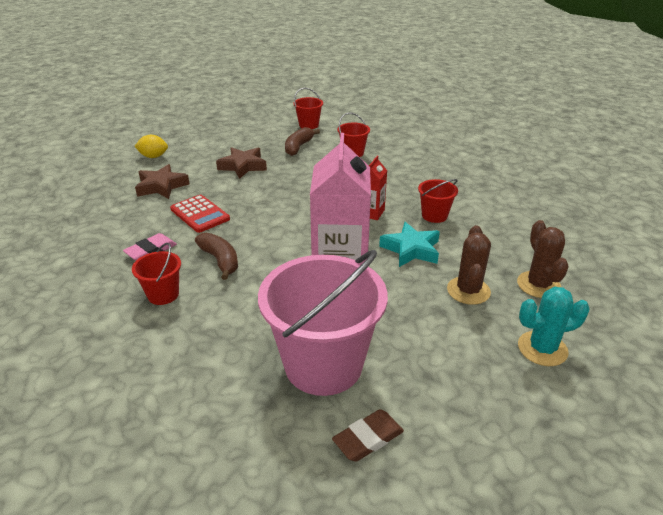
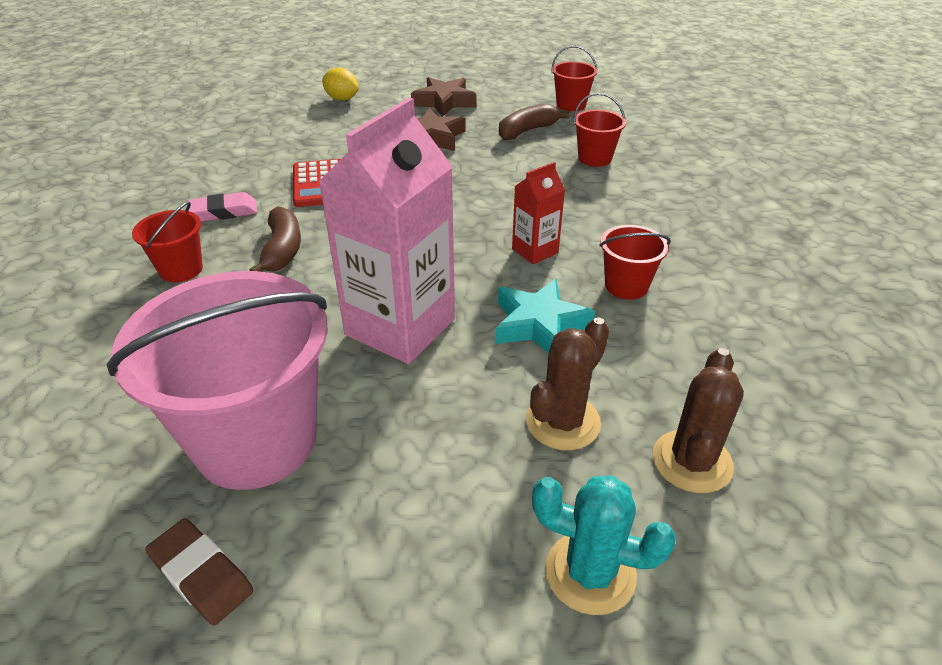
camera: 30 degrees right, 5 degrees up
brown star [135,164,190,199] -> brown star moved to [411,77,477,117]
brown eraser [332,409,404,462] -> brown eraser turned 45 degrees clockwise [145,518,253,626]

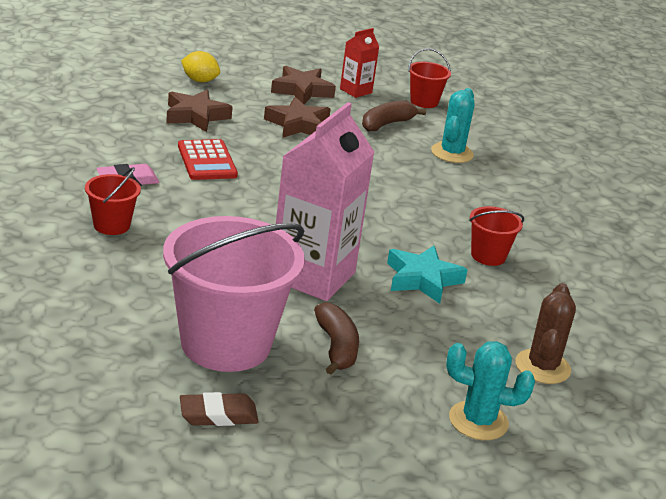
camera: 10 degrees left, 10 degrees down
brown eraser [145,518,253,626] -> brown eraser turned 45 degrees counterclockwise [180,392,259,426]
brown banana [249,206,301,272] -> brown banana moved to [314,302,359,375]
red carton [512,162,565,264] -> red carton moved to [340,28,379,98]
brown cactus [526,317,610,450] -> none
red bucket [574,93,626,167] -> turquoise cactus [431,88,475,163]
none -> brown star [166,90,233,132]

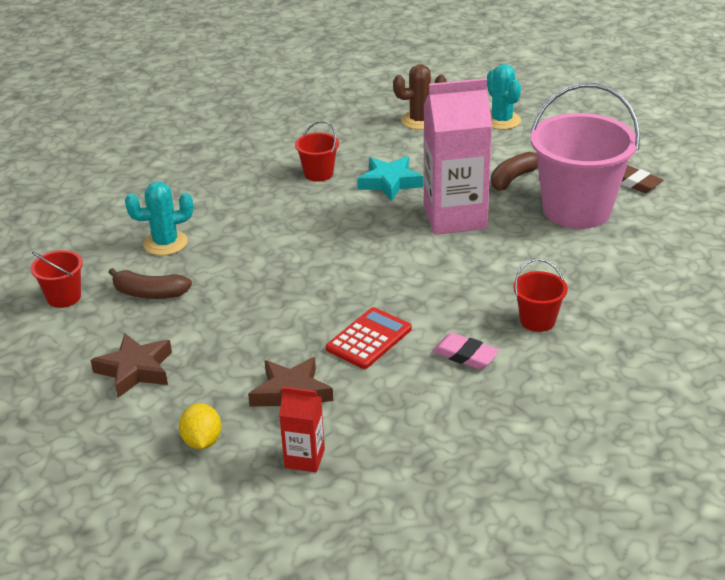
camera: 120 degrees left, 5 degrees up
brown star [264,97,331,138] -> none
red carton [340,28,379,98] -> red carton moved to [279,387,325,472]

